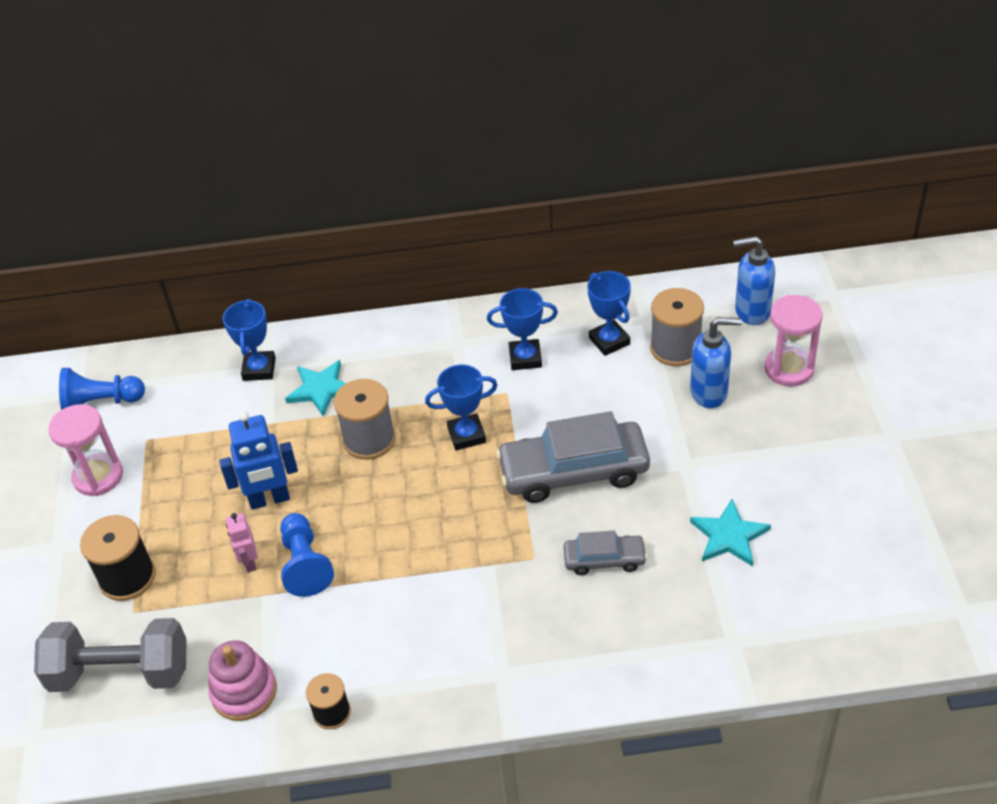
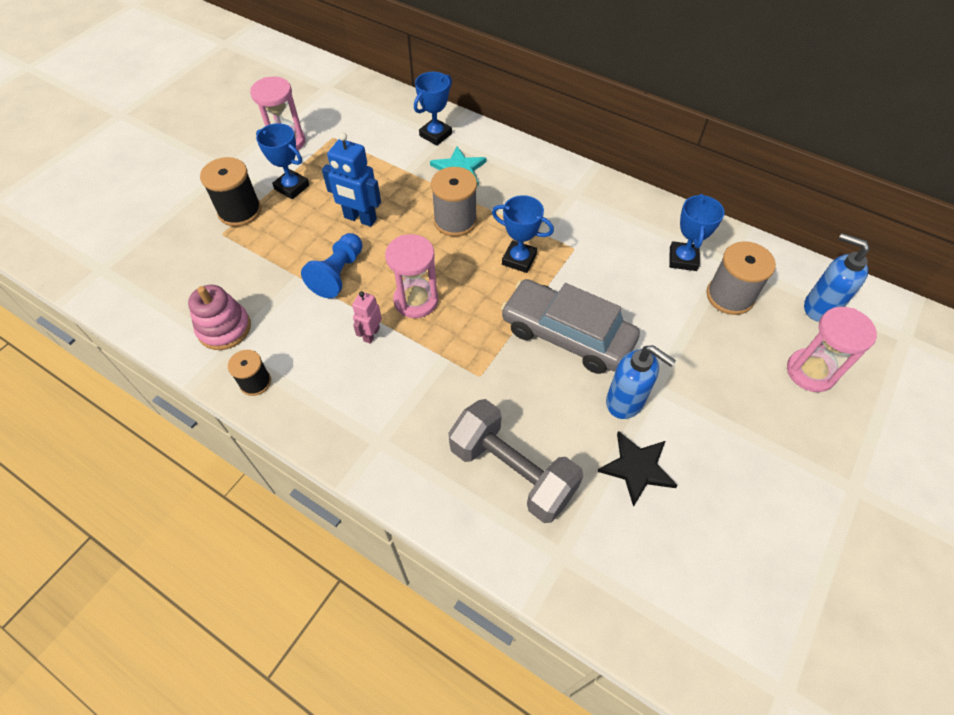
camera: 35 degrees right, 10 degrees up
grey dumbbell [34,618,187,692] -> grey dumbbell moved to [449,399,584,523]
blue pawn [59,368,145,410] -> none
pink robot [226,513,258,573] -> pink robot moved to [352,291,382,344]
blue trophy [487,288,558,370] -> blue trophy moved to [256,123,309,199]
grey car [564,531,647,575] -> none
blue soap dispenser [690,317,742,408] -> blue soap dispenser moved to [606,345,676,419]
turquoise star [690,499,771,566] -> black star [597,431,678,507]
none -> pink hourglass [385,234,438,318]

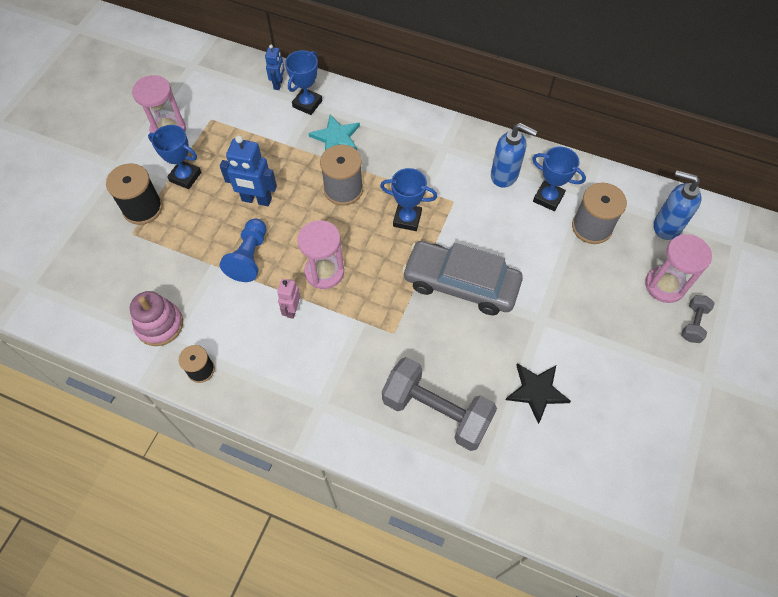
camera: 10 degrees left, 5 degrees up
blue soap dispenser [606,345,676,419] -> blue soap dispenser moved to [491,123,537,188]
blue trophy [669,194,725,271] -> blue trophy turned 60 degrees counterclockwise [532,147,586,211]
none -> blue robot [265,45,284,90]
none -> grey dumbbell [681,295,715,343]

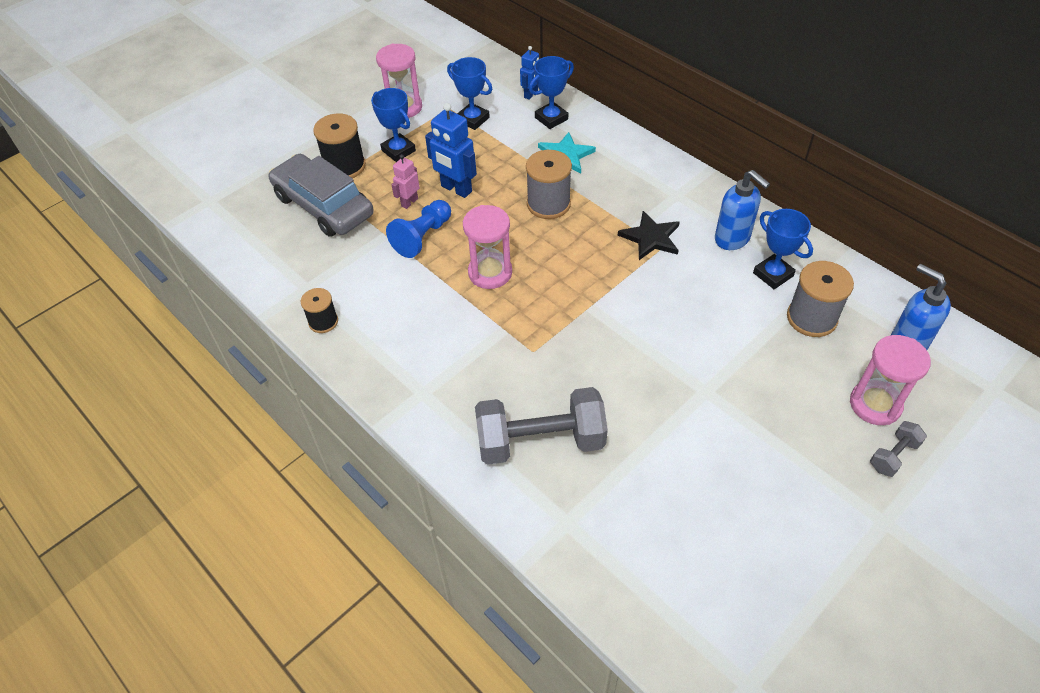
camera: 25 degrees right, 10 degrees down
pink stacking toy [130,291,183,346] -> none
pink robot [277,279,301,319] -> pink robot moved to [392,154,420,209]
blue trophy [380,168,437,231] -> blue trophy moved to [447,57,492,130]
grey dumbbell [382,357,497,451] -> grey dumbbell turned 60 degrees counterclockwise [475,387,608,465]
grey car [402,241,523,315] -> grey car moved to [269,154,374,237]
black star [505,363,571,424] -> black star moved to [618,211,680,260]

